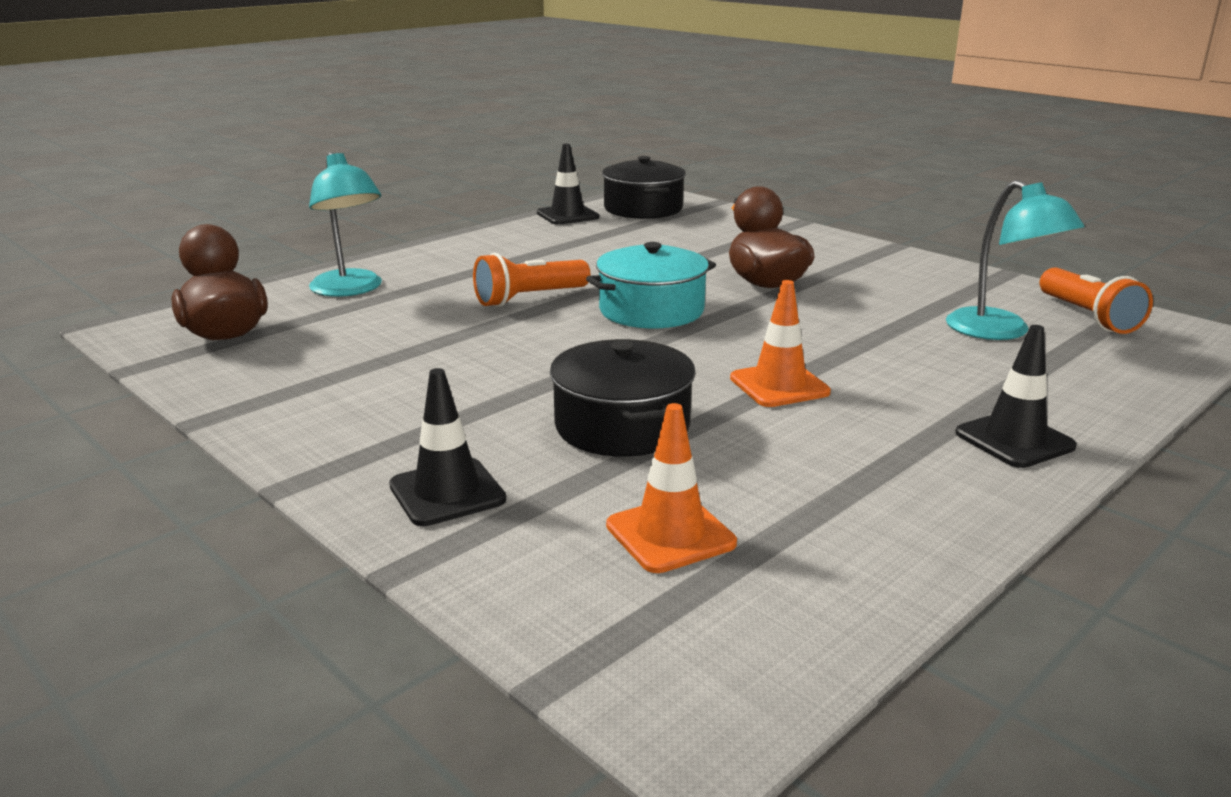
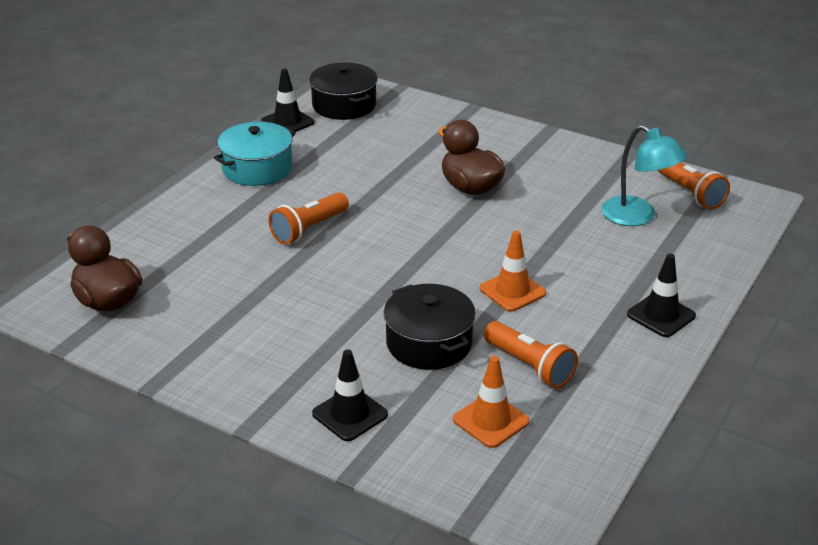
camera: 15 degrees left, 10 degrees up
turquoise lamp [309,152,382,297] -> none
turquoise pot [586,242,716,328] -> turquoise pot moved to [214,122,296,186]
none -> orange flashlight [484,321,578,389]

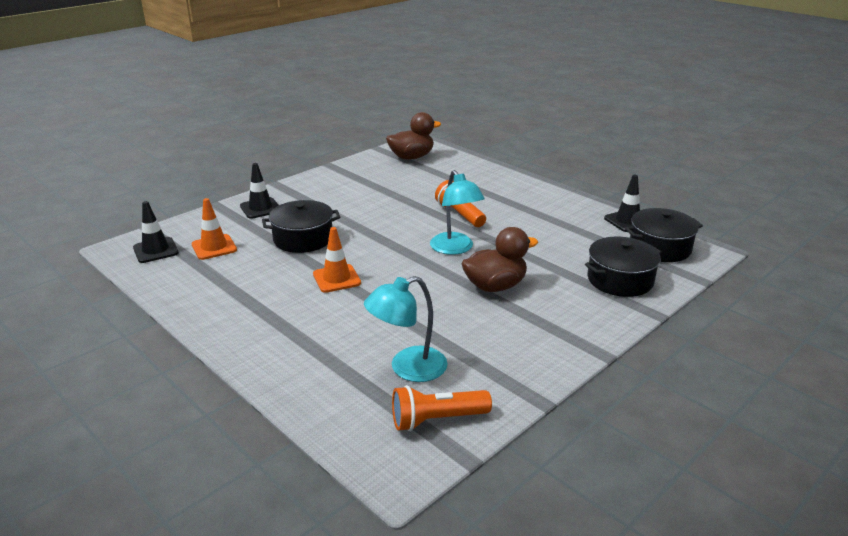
camera: 105 degrees right, 5 degrees down
turquoise pot [214,122,296,186] -> none
orange flashlight [484,321,578,389] -> none
black traffic cone [627,254,696,337] -> black traffic cone moved to [133,201,179,263]
none -> turquoise lamp [430,170,485,255]
none -> black pot [585,237,662,297]

